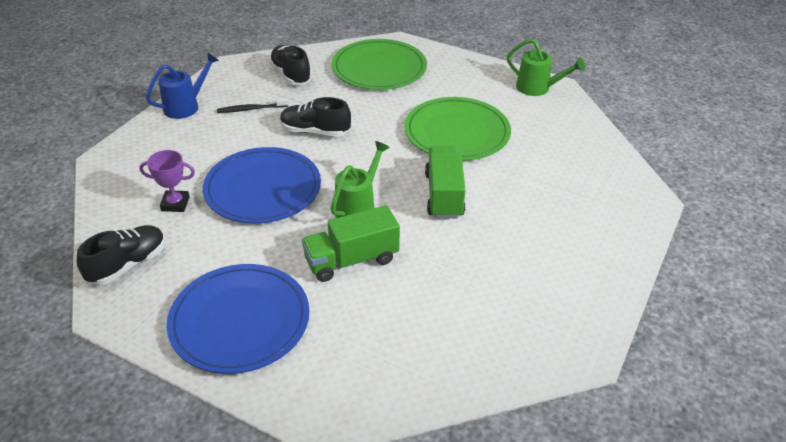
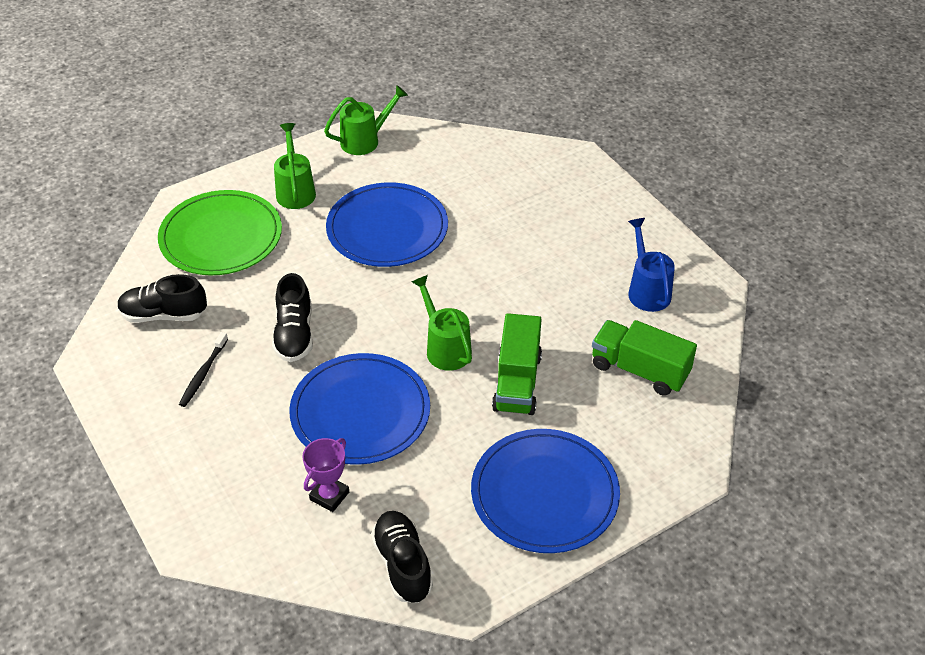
camera: 60 degrees left, 5 degrees up
blue watering can [146,52,219,119] -> blue watering can moved to [628,218,675,312]
black shoe [280,97,351,137] -> black shoe turned 45 degrees counterclockwise [272,273,313,362]
green plate [404,97,511,160] -> blue plate [326,182,448,267]
green truck [425,146,466,218] -> green truck moved to [592,320,697,396]
none -> green watering can [274,123,316,209]

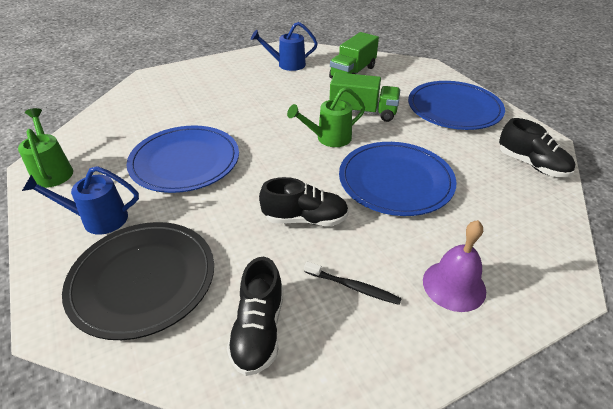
camera: 85 degrees left, 5 degrees down
green plate [158,190,282,275] -> black plate [62,222,214,340]
green watering can [274,123,316,209] -> blue watering can [22,166,139,235]
purple trophy [303,438,349,512] -> none
black shoe [371,511,433,603] -> black shoe turned 120 degrees counterclockwise [499,118,575,177]
none -> purple bell [423,220,486,312]

